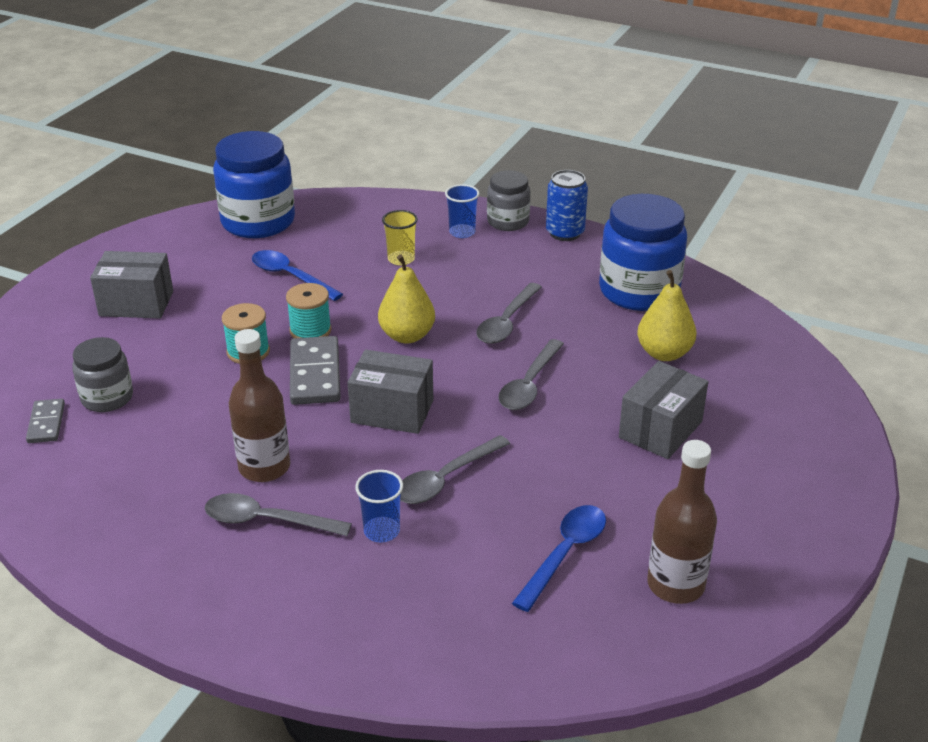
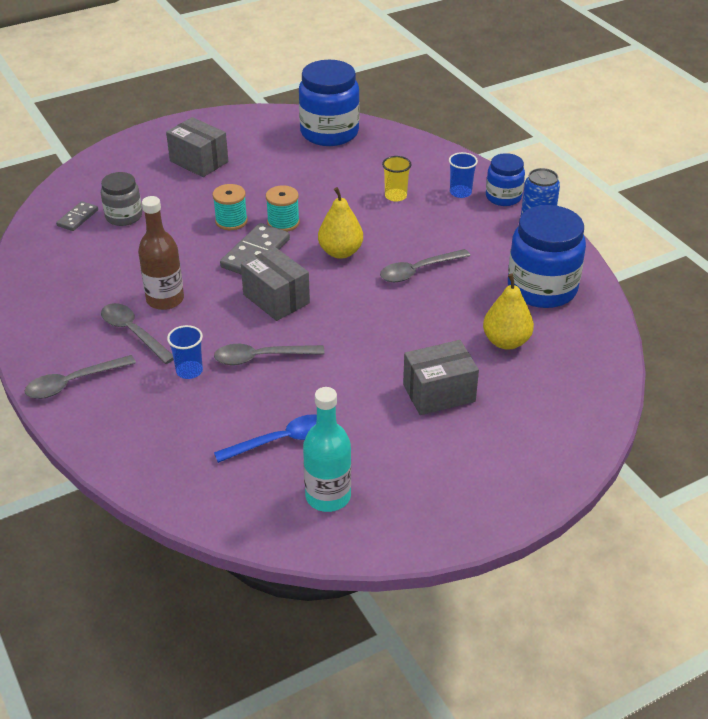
camera: 35 degrees right, 5 degrees up
blue spoon [252,250,343,301] -> none
grey jar [487,170,530,231] -> blue jar [486,153,525,206]
grey spoon [498,339,564,410] -> grey spoon moved to [25,355,136,399]
brown bottle [647,440,717,604] -> turquoise bottle [303,387,351,512]

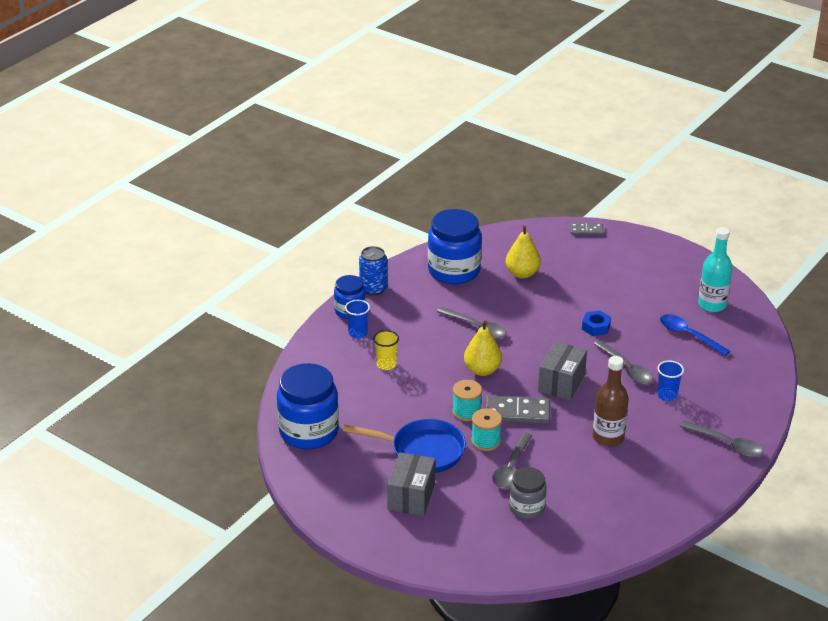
camera: 115 degrees left, 5 degrees down
grey domino [56,201,98,231] -> grey domino moved to [570,223,603,235]
grey spoon [101,303,174,364] -> grey spoon moved to [492,432,532,488]
grey box [403,340,479,415] -> none
none -> blue pan [343,419,466,473]
none -> blue nut [582,311,611,336]

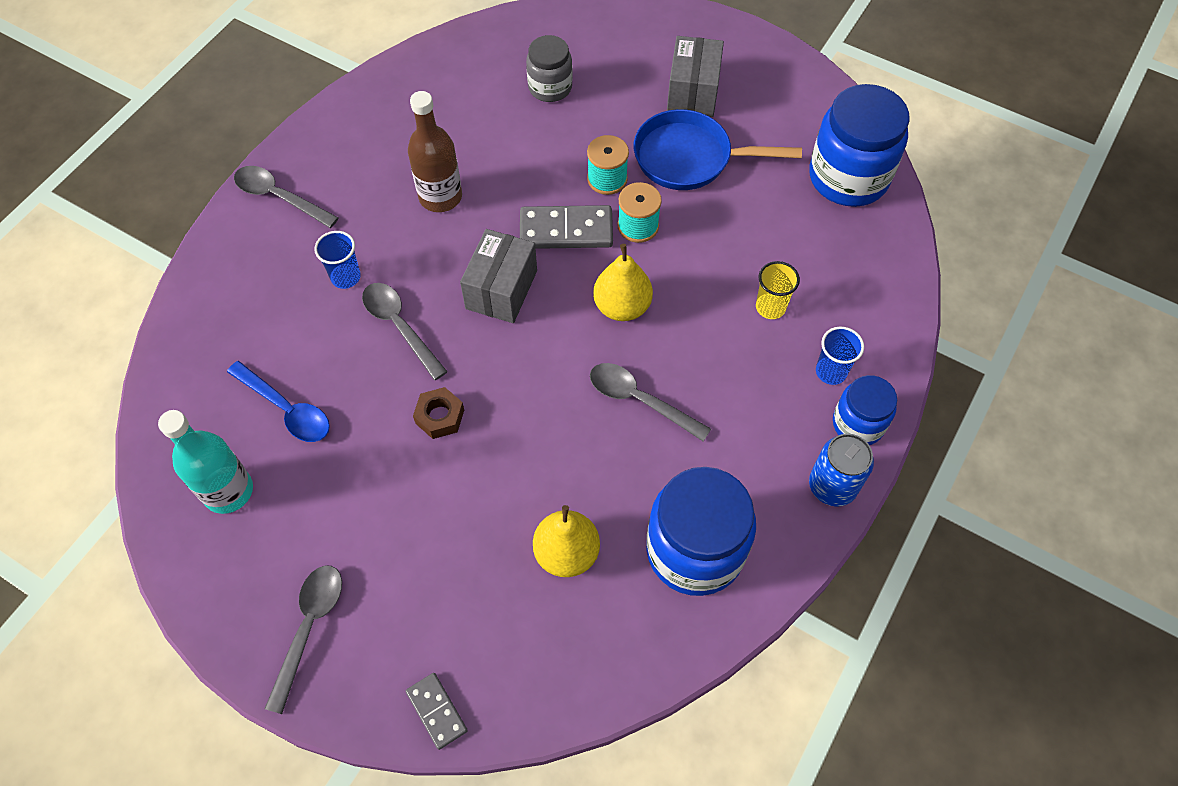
camera: 175 degrees right, 25 degrees up
grey spoon [492,432,532,488] -> grey spoon moved to [265,565,342,714]
grey domino [570,223,603,235] -> grey domino turned 60 degrees clockwise [406,673,468,750]
blue nut [582,311,611,336] -> brown nut [413,387,464,439]

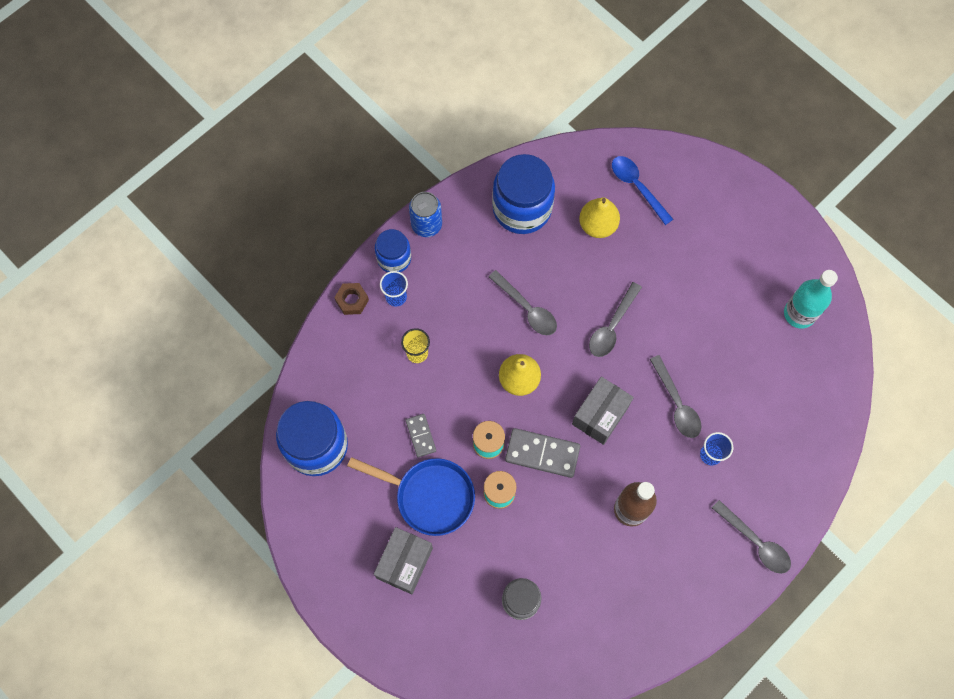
camera: 165 degrees left, 10 degrees up
blue spoon [227,361,330,442] -> blue spoon moved to [612,156,673,225]
grey spoon [265,565,342,714] -> grey spoon moved to [589,282,642,357]
grey domino [406,673,468,750] -> grey domino moved to [406,414,436,457]
brown nut [413,387,464,439] -> brown nut moved to [334,283,369,315]

